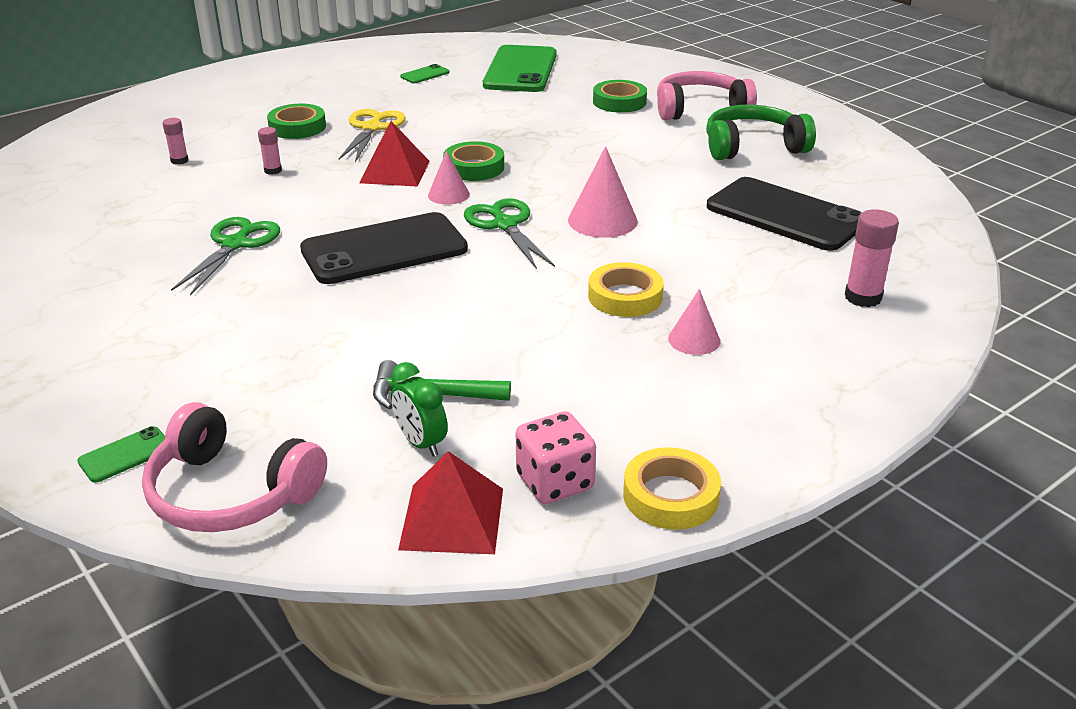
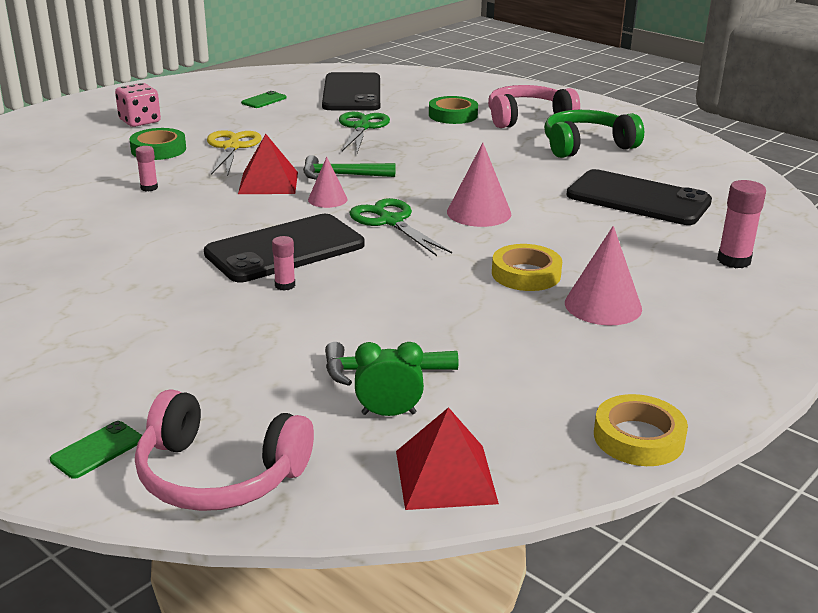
camera: 10 degrees left, 5 degrees down
pink glue stick [162,118,189,165] -> pink glue stick moved to [272,236,295,291]
green scissors [171,217,280,296] -> green scissors moved to [339,112,390,153]
green clock [391,362,448,457] -> green clock turned 135 degrees clockwise [355,342,424,416]
green tape [443,141,504,181] -> green hammer [303,155,396,180]
green phone [483,45,557,92] -> black phone [322,72,380,111]
pink dice [516,411,596,504] -> pink dice moved to [115,83,161,127]
pink cone [668,289,720,355] -> pink cone [565,226,642,325], size x1.60

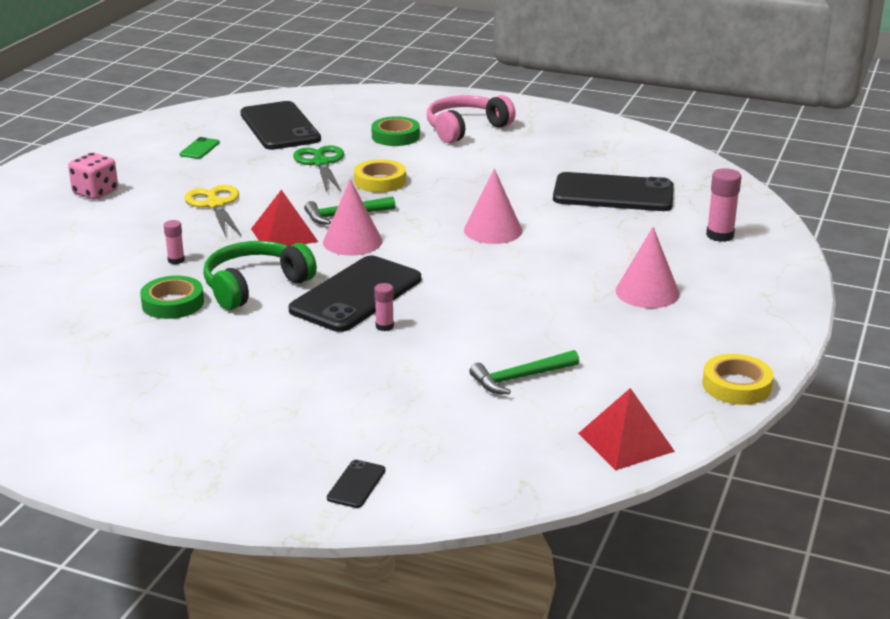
camera: 20 degrees left, 0 degrees up
green phone [50,421,142,479] -> black phone [327,460,385,508]
green tape [129,128,186,160] -> green tape moved to [140,276,204,319]
pink headphones [135,389,314,511] -> none
pink cone [308,157,348,208] -> pink cone [323,179,382,256], size x1.60
green scissors [349,198,452,256] -> none
green clock [355,342,424,416] -> none
yellow tape [492,244,562,291] -> yellow tape moved to [354,159,406,192]
green headphones [544,110,644,158] -> green headphones moved to [203,241,317,310]

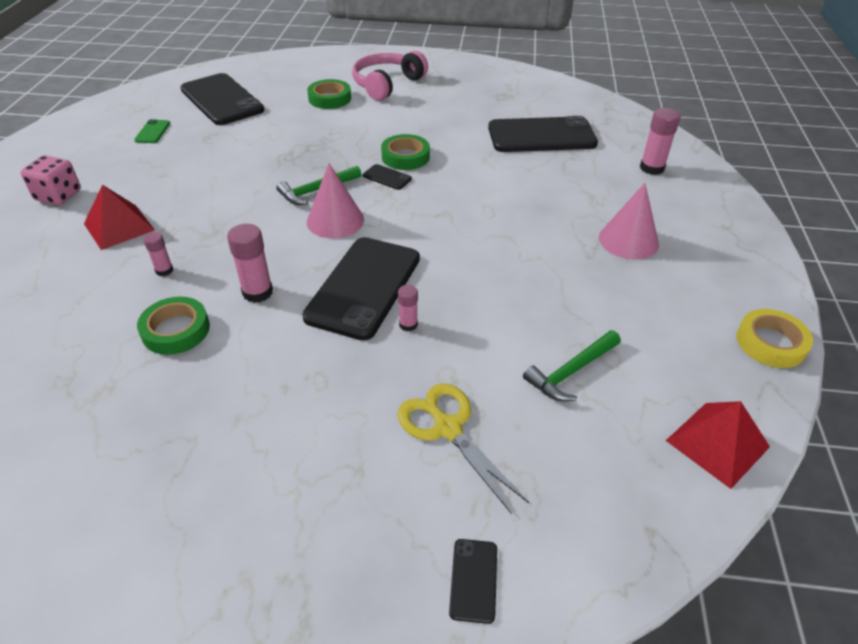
camera: 15 degrees left, 15 degrees up
yellow scissors [185,185,241,237] -> yellow scissors moved to [397,383,529,513]
green headphones [203,241,317,310] -> pink glue stick [227,224,273,303]
red pyramid [251,190,318,246] -> red pyramid moved to [84,185,155,250]
green scissors [293,145,344,192] -> none
yellow tape [354,159,406,192] -> none
pink cone [464,169,522,244] -> none
none -> black phone [363,164,412,190]
none -> green tape [381,134,430,170]

